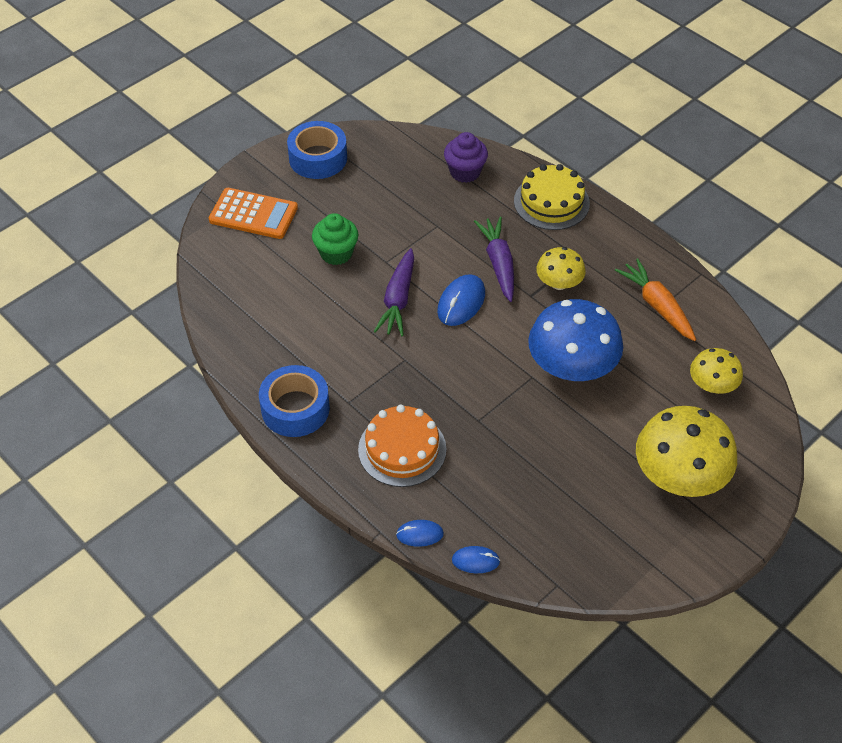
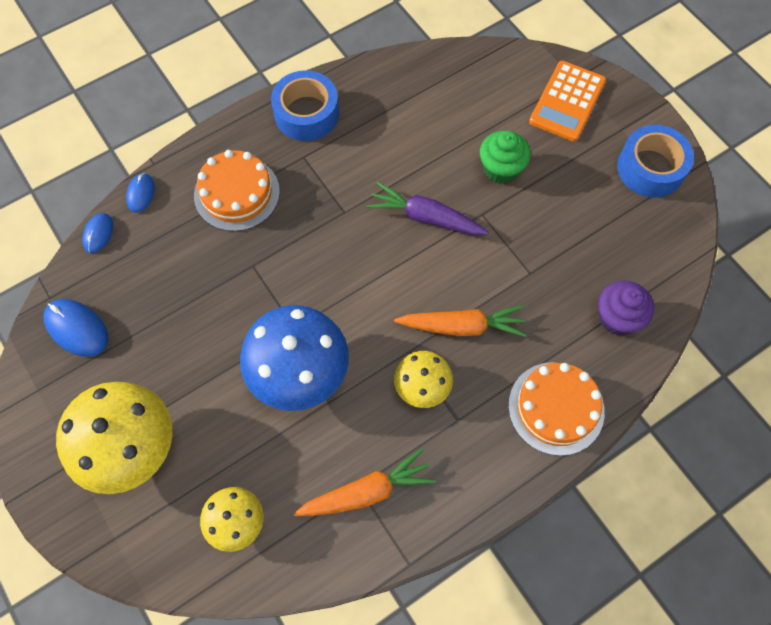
camera: 100 degrees right, 15 degrees up
blue mouse [437,274,485,326] -> blue mouse moved to [43,299,108,357]
purple carrot [474,217,514,302] -> orange carrot [394,305,527,337]
yellow cake [514,164,590,230] -> orange cake [508,362,605,456]

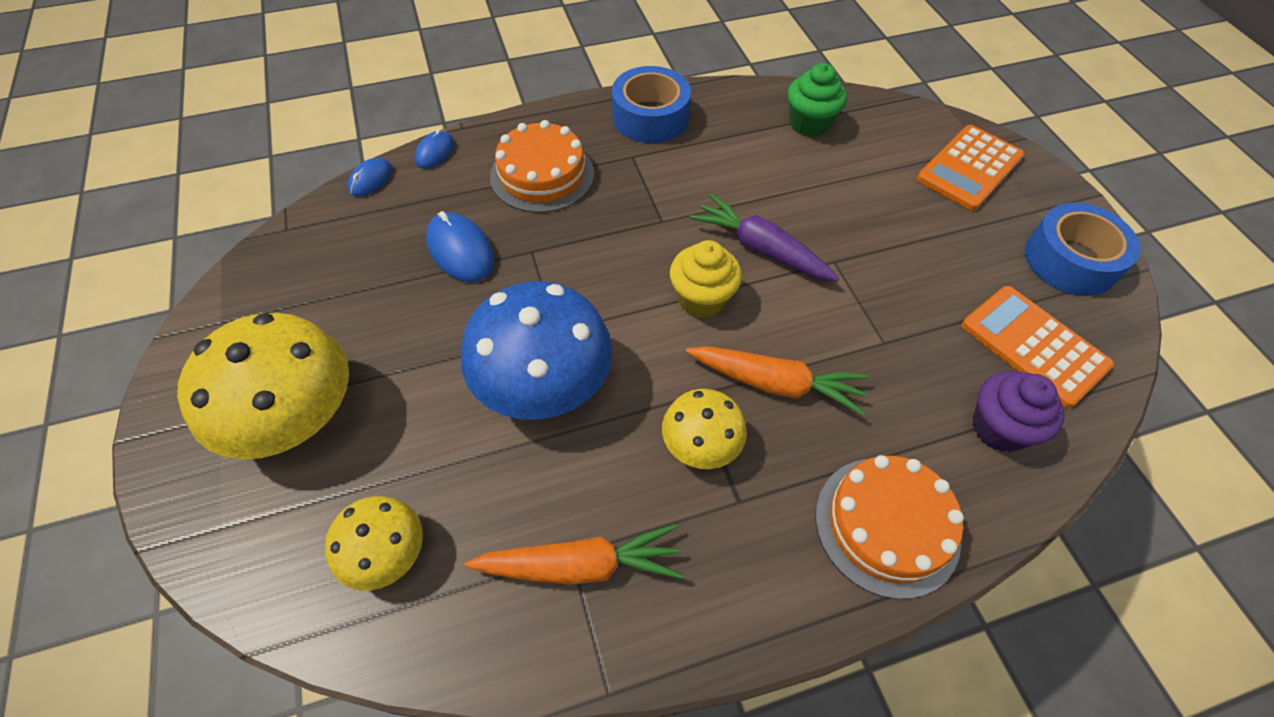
camera: 15 degrees right, 10 degrees down
blue mouse [43,299,108,357] -> blue mouse moved to [426,211,495,282]
green cupcake [480,131,531,184] -> green cupcake moved to [788,63,847,137]
none -> yellow cupcake [670,240,742,318]
none -> orange calculator [962,286,1114,408]

